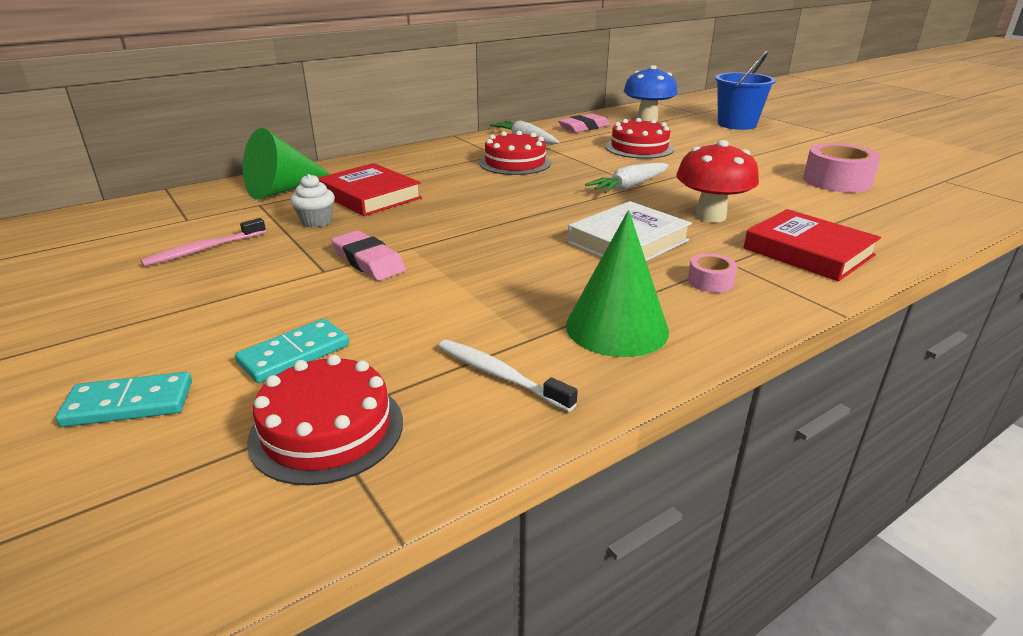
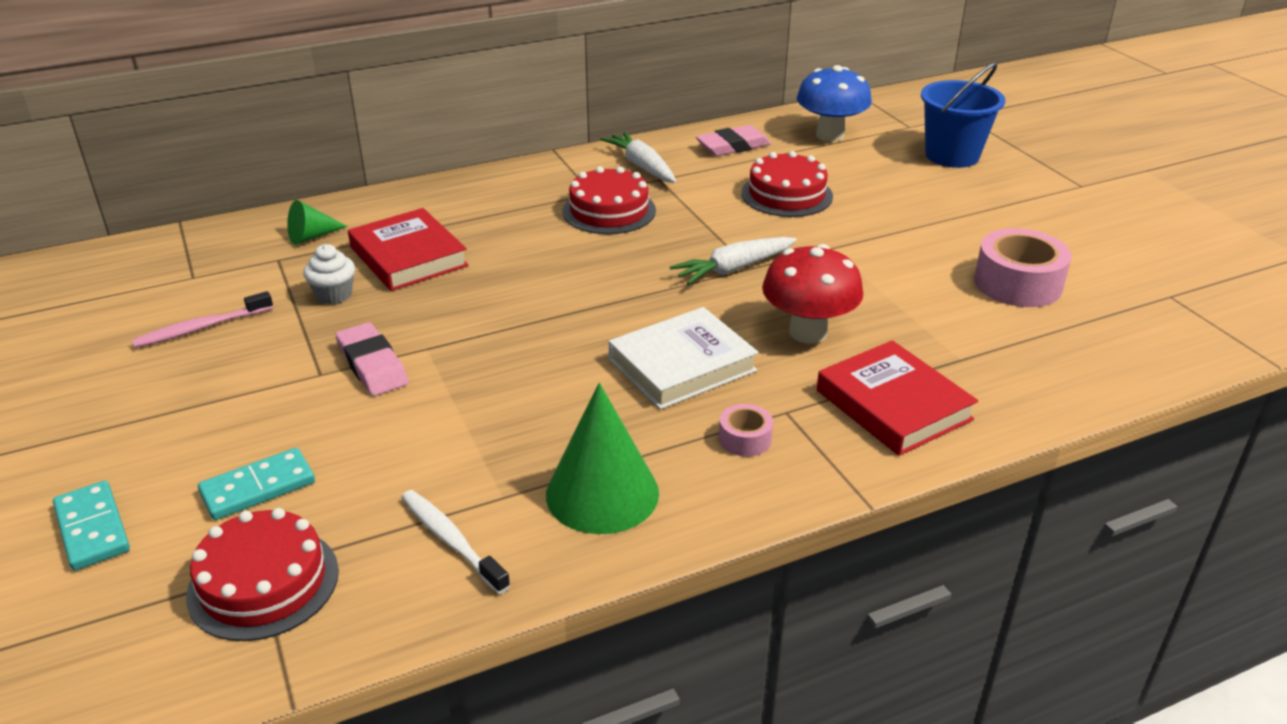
camera: 10 degrees right, 5 degrees up
turquoise domino [55,372,192,427] -> turquoise domino turned 60 degrees clockwise [53,481,130,571]
green cone [243,128,331,200] -> green cone [287,200,348,245], size x0.53

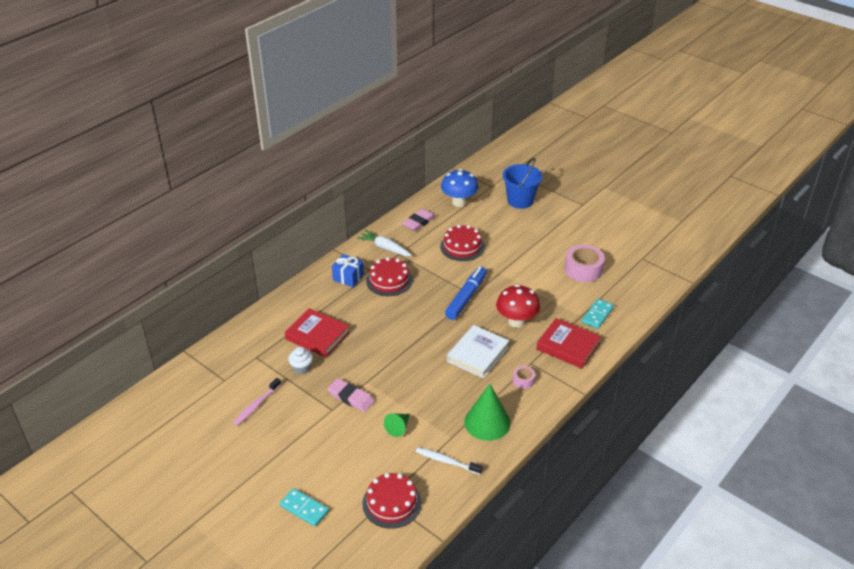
camera: 25 degrees left, 5 degrees up
turquoise domino [198,448,315,520] -> turquoise domino moved to [582,299,614,329]
green cone [287,200,348,245] -> green cone moved to [384,413,410,437]
white carrot [670,237,797,285] -> blue marker [445,267,487,320]
none -> blue gift [332,254,364,287]

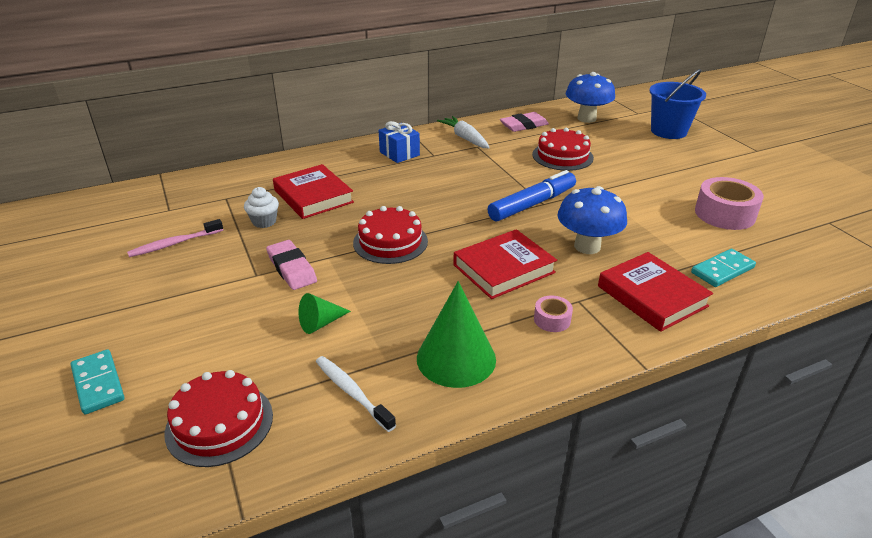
camera: 25 degrees right, 5 degrees down
red cake [366,257,413,296] -> red cake moved to [353,206,428,264]
white book [447,325,509,378] -> red book [453,229,557,299]
red mushroom [496,285,540,328] -> blue mushroom [558,186,627,254]

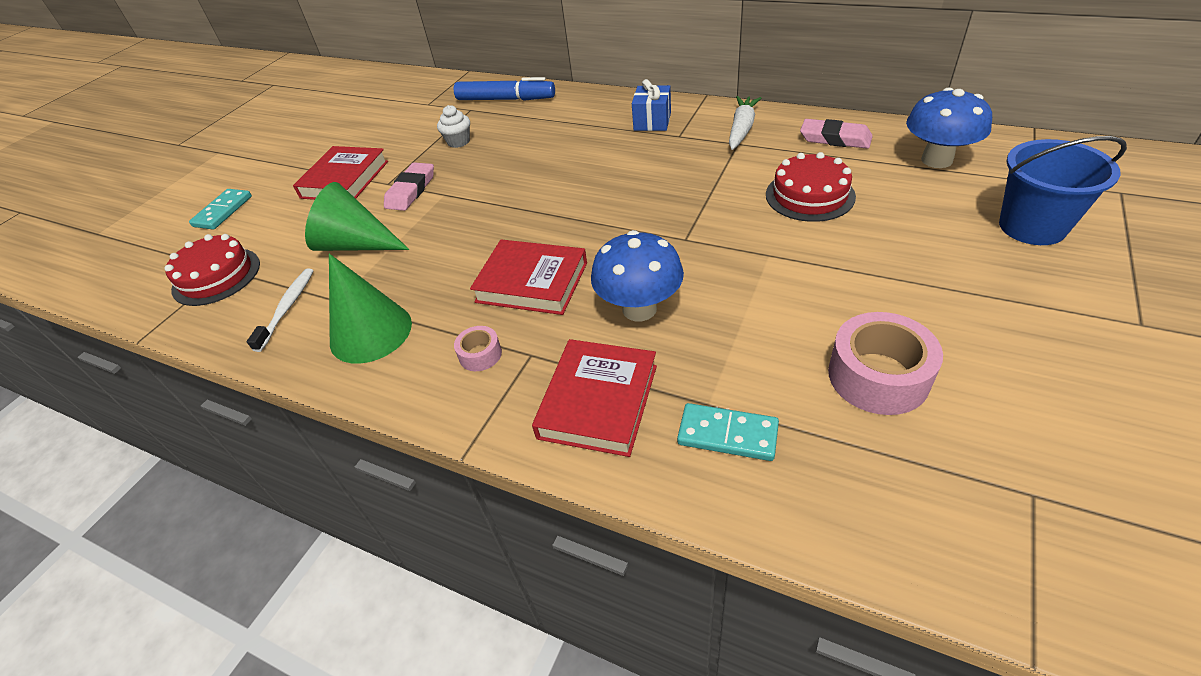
camera: 55 degrees right, 10 degrees up
pink toothbrush [127,219,223,257] -> none
red book [273,164,354,219] -> red book moved to [293,146,388,200]
green cone [298,293,351,334] -> green cone [305,182,409,251], size x1.87
red cake [353,206,428,264] -> none
blue marker [488,170,576,221] -> blue marker moved to [454,77,555,101]

